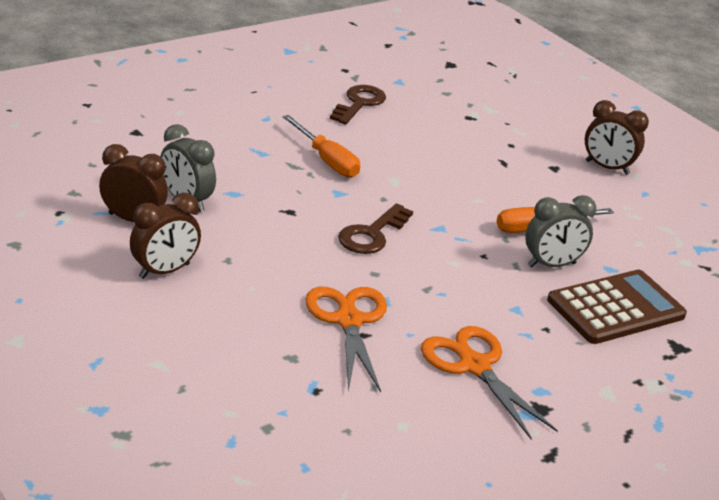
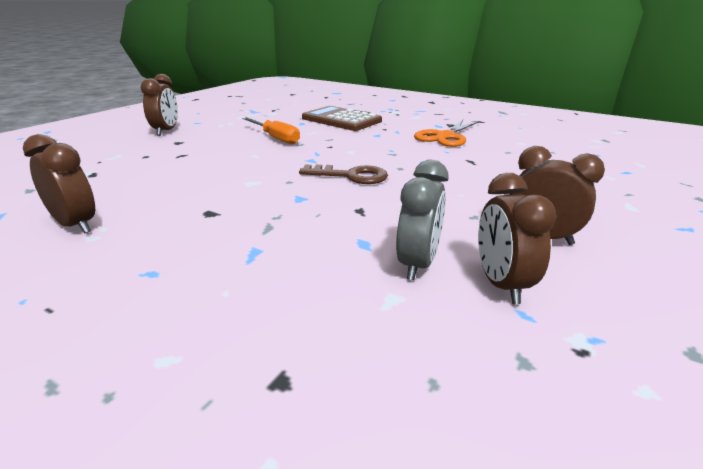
camera: 110 degrees left, 5 degrees down
orange screwdriver [283,115,360,178] -> none
orange scissors [305,287,387,392] -> none
brown key [330,85,386,125] -> brown clock [23,134,95,233]
grey clock [525,195,596,267] -> none

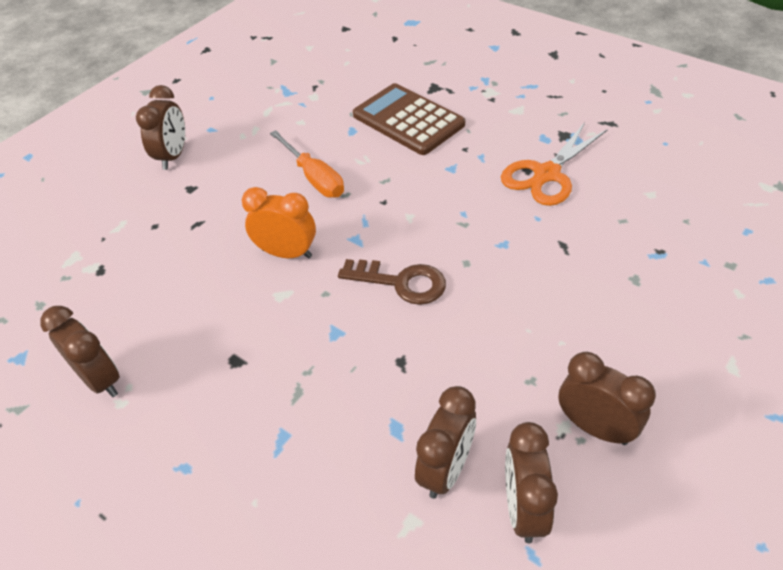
camera: 10 degrees right, 20 degrees up
grey clock [396,160,448,280] -> brown clock [415,386,476,499]
none -> orange clock [242,187,316,258]

